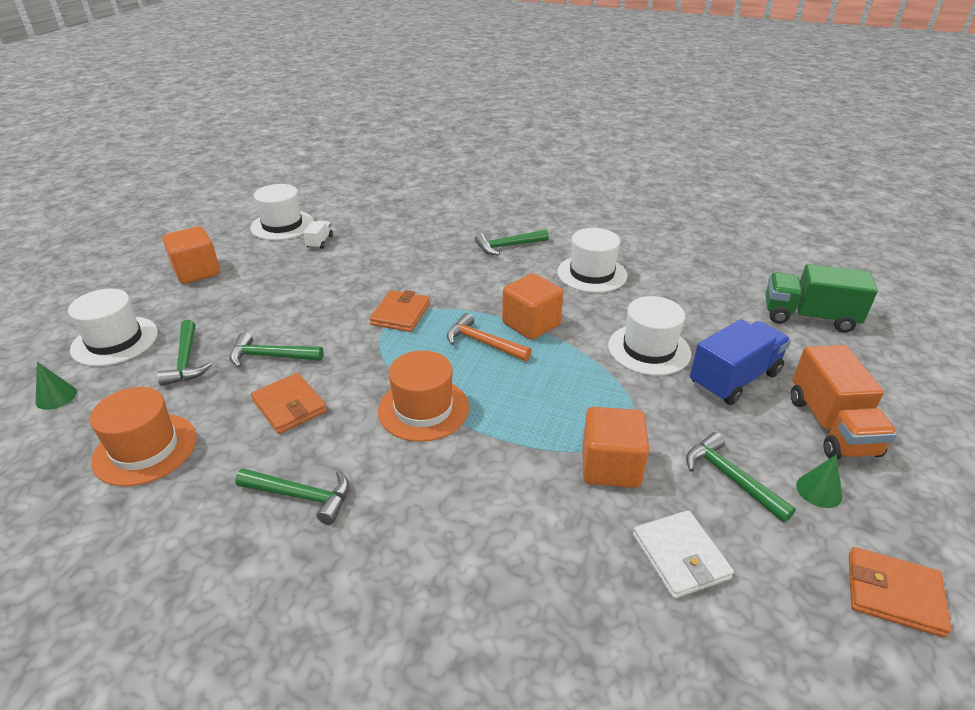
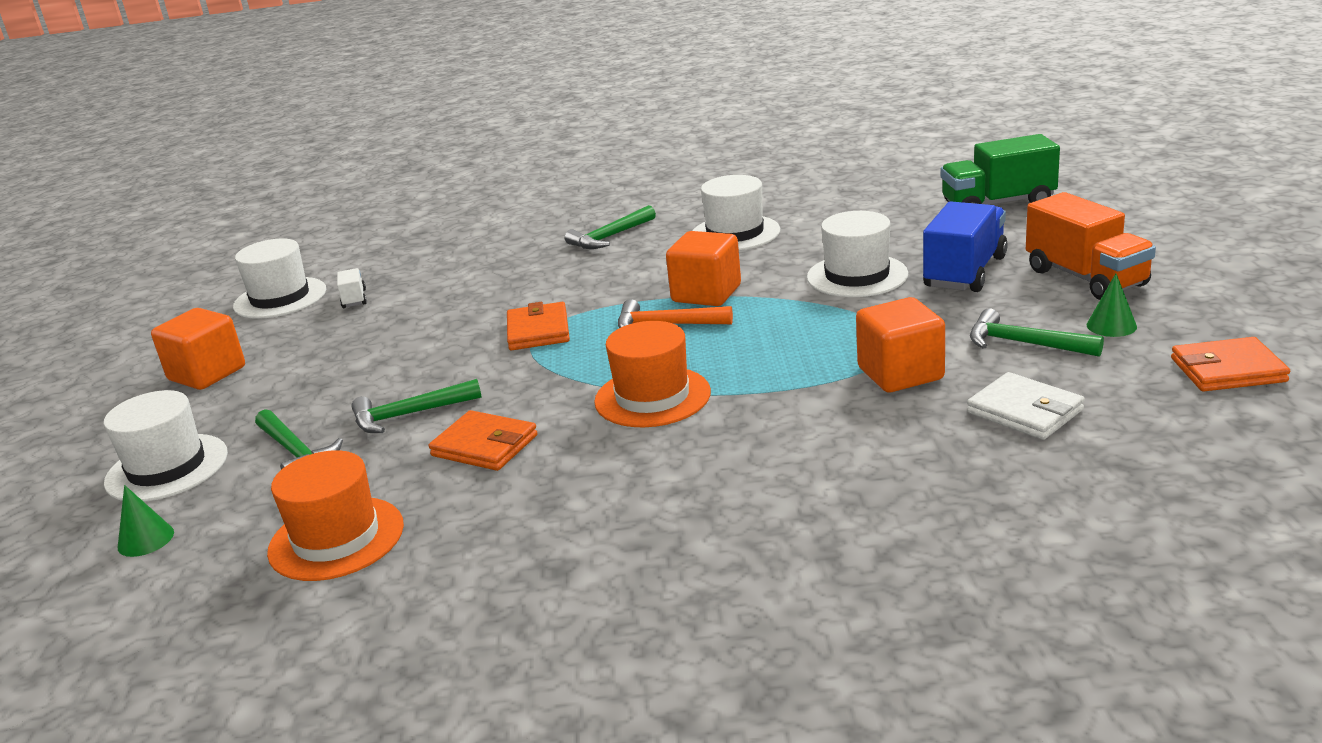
camera: 20 degrees left, 10 degrees down
green hammer [235,468,349,525] -> none

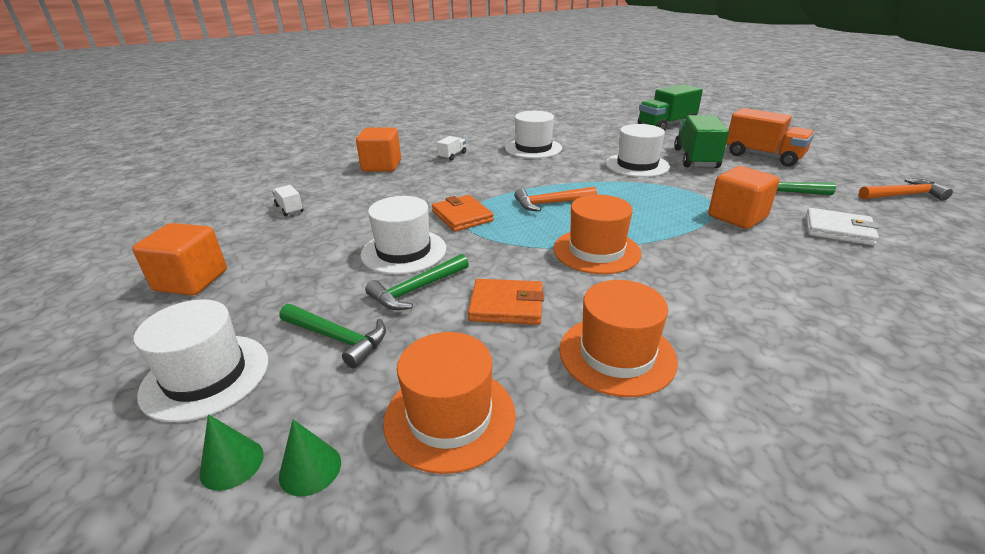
camera: 25 degrees left, 5 degrees up
white hat [233,239,326,319] -> white hat moved to [361,196,446,274]
green hammer [565,205,656,249] -> white truck [437,136,466,161]
orange cube [666,231,741,306] -> orange cube moved to [356,127,401,172]
blue truck [923,201,1008,292] -> green truck [674,115,729,168]
green cone [1087,274,1137,337] -> green cone moved to [279,419,341,497]
orange wallet [1171,337,1290,392] -> orange hammer [859,178,953,200]
none -> orange hat [559,280,678,397]

